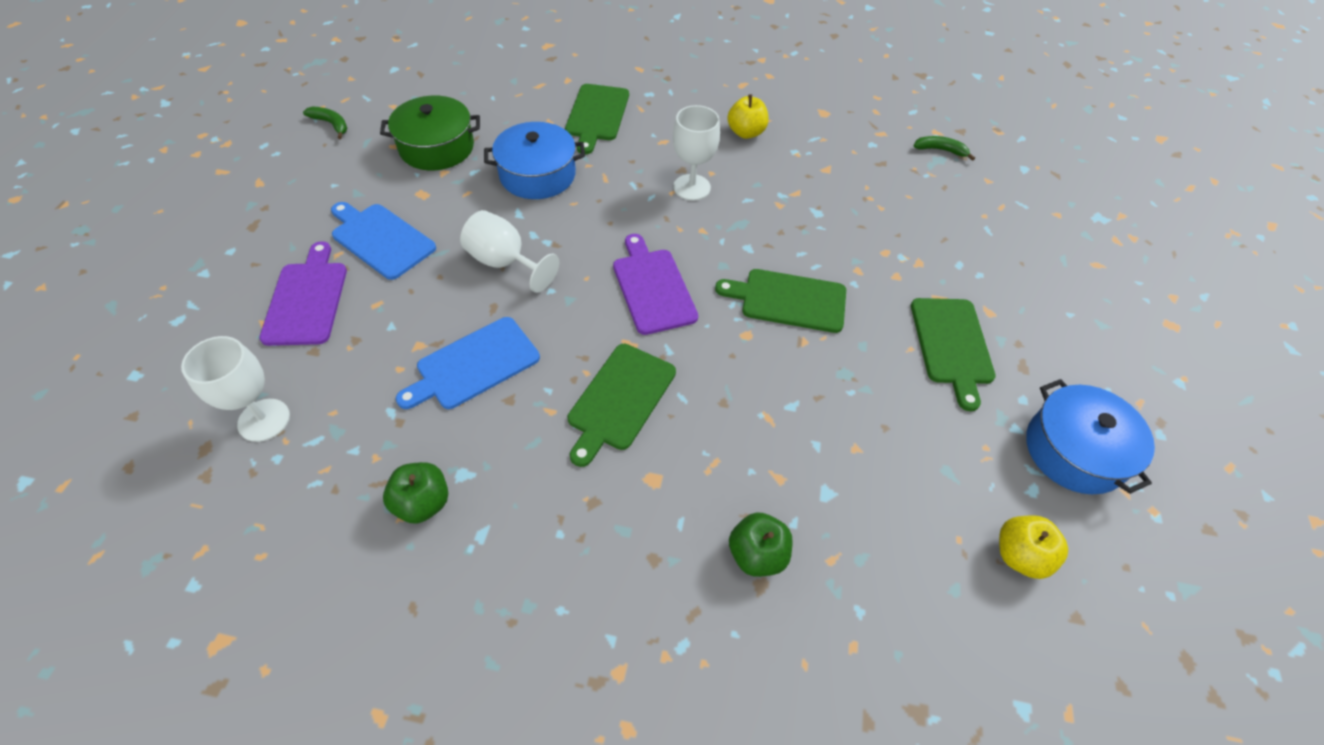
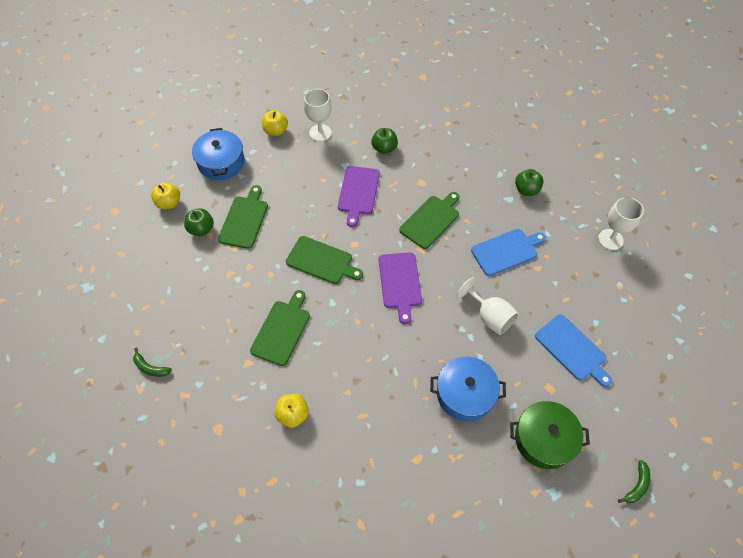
camera: 165 degrees left, 5 degrees up
purple cutting board [259,241,347,346] -> purple cutting board moved to [338,166,380,227]
green banana [303,106,347,139] -> green banana turned 105 degrees counterclockwise [618,460,650,503]
green cutting board [565,84,629,154] -> green cutting board moved to [250,290,310,366]
white goblet [673,105,720,201] -> white goblet moved to [304,89,332,142]
none -> yellow apple [151,182,180,209]
none -> green apple [184,208,214,236]

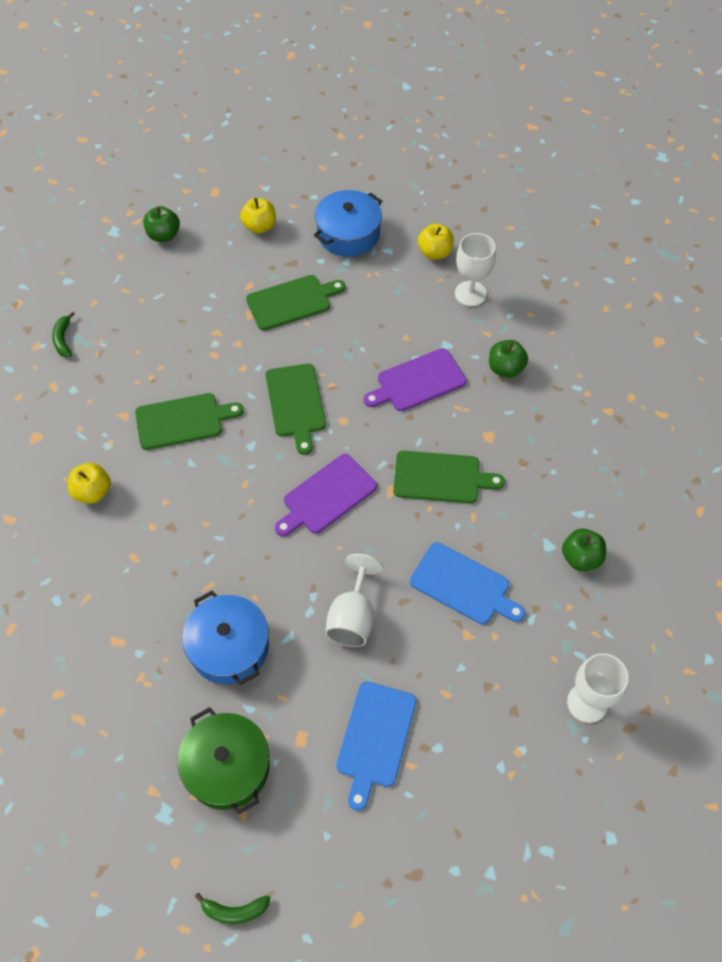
camera: 55 degrees right, 0 degrees up
green apple [184,208,214,236] -> green apple moved to [143,206,180,242]

